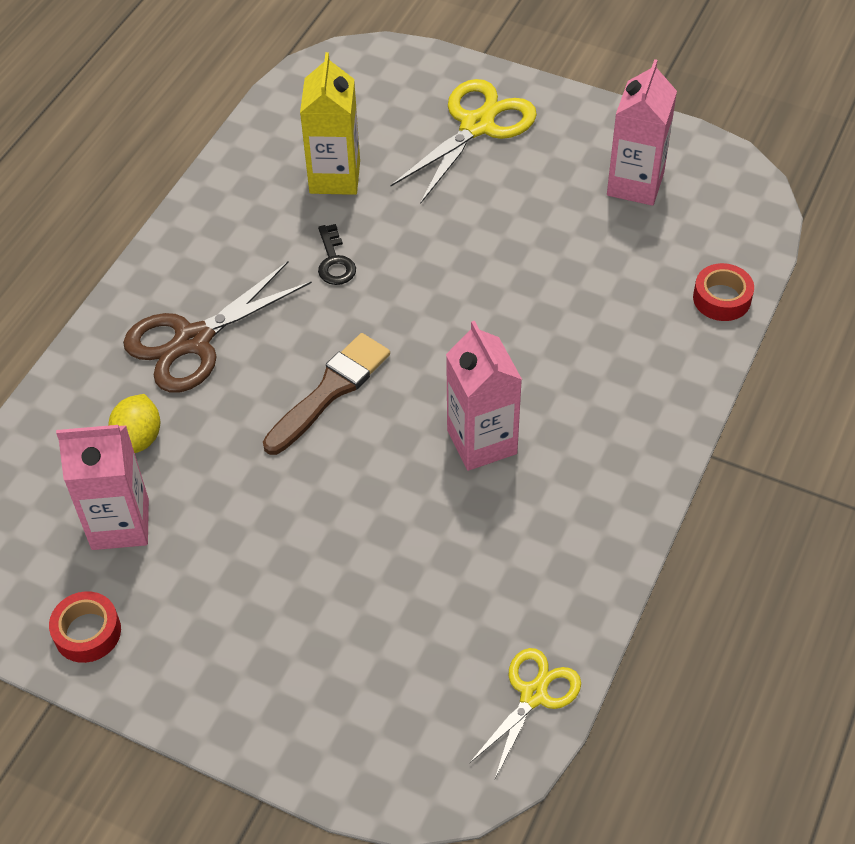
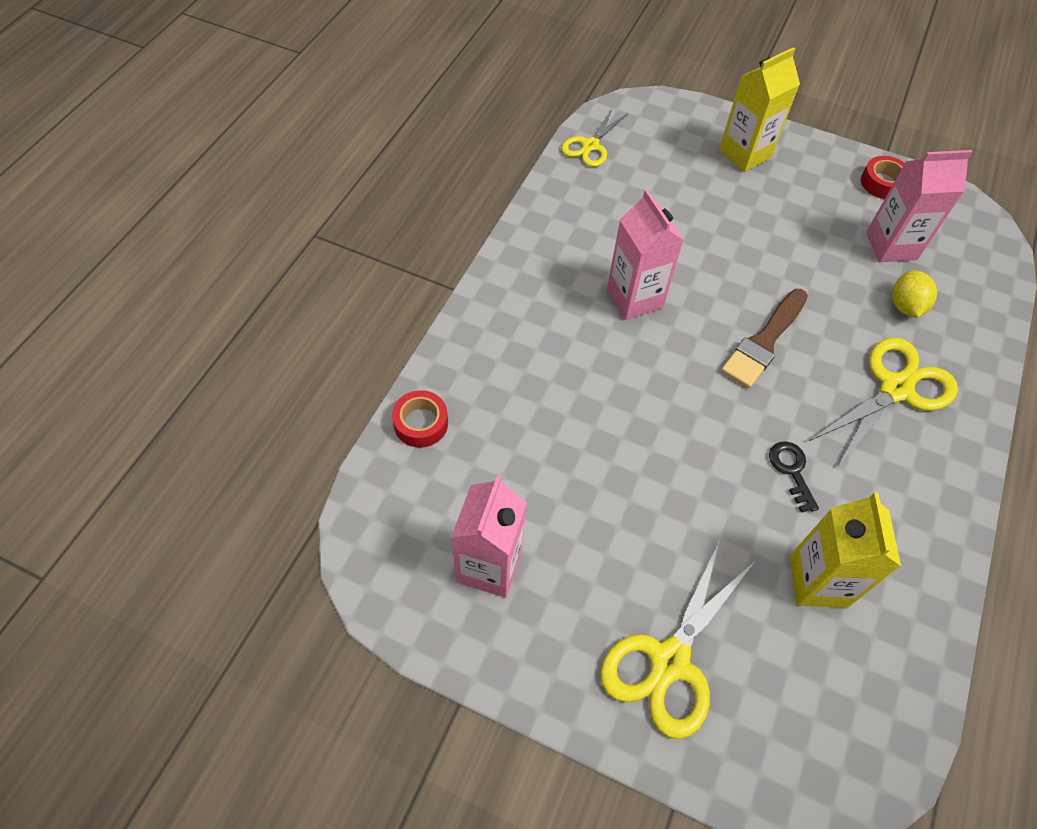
camera: 175 degrees right, 5 degrees up
brown scissors [123,261,312,393] -> yellow scissors [809,338,958,467]
none -> yellow carton [719,47,800,172]

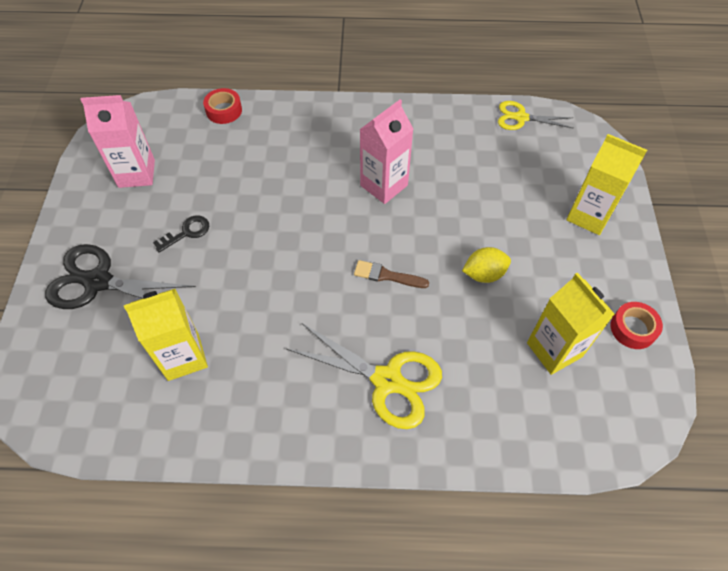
camera: 70 degrees right, 0 degrees up
yellow scissors [600,539,755,739] -> black scissors [45,244,196,309]
brown brush [721,289,808,388] -> brown brush [354,260,429,288], size x0.63
black key [769,441,819,513] -> black key moved to [153,216,209,253]
pink carton [866,150,972,262] -> yellow carton [527,273,615,375]
yellow lemon [892,270,937,318] -> yellow lemon moved to [462,247,511,283]

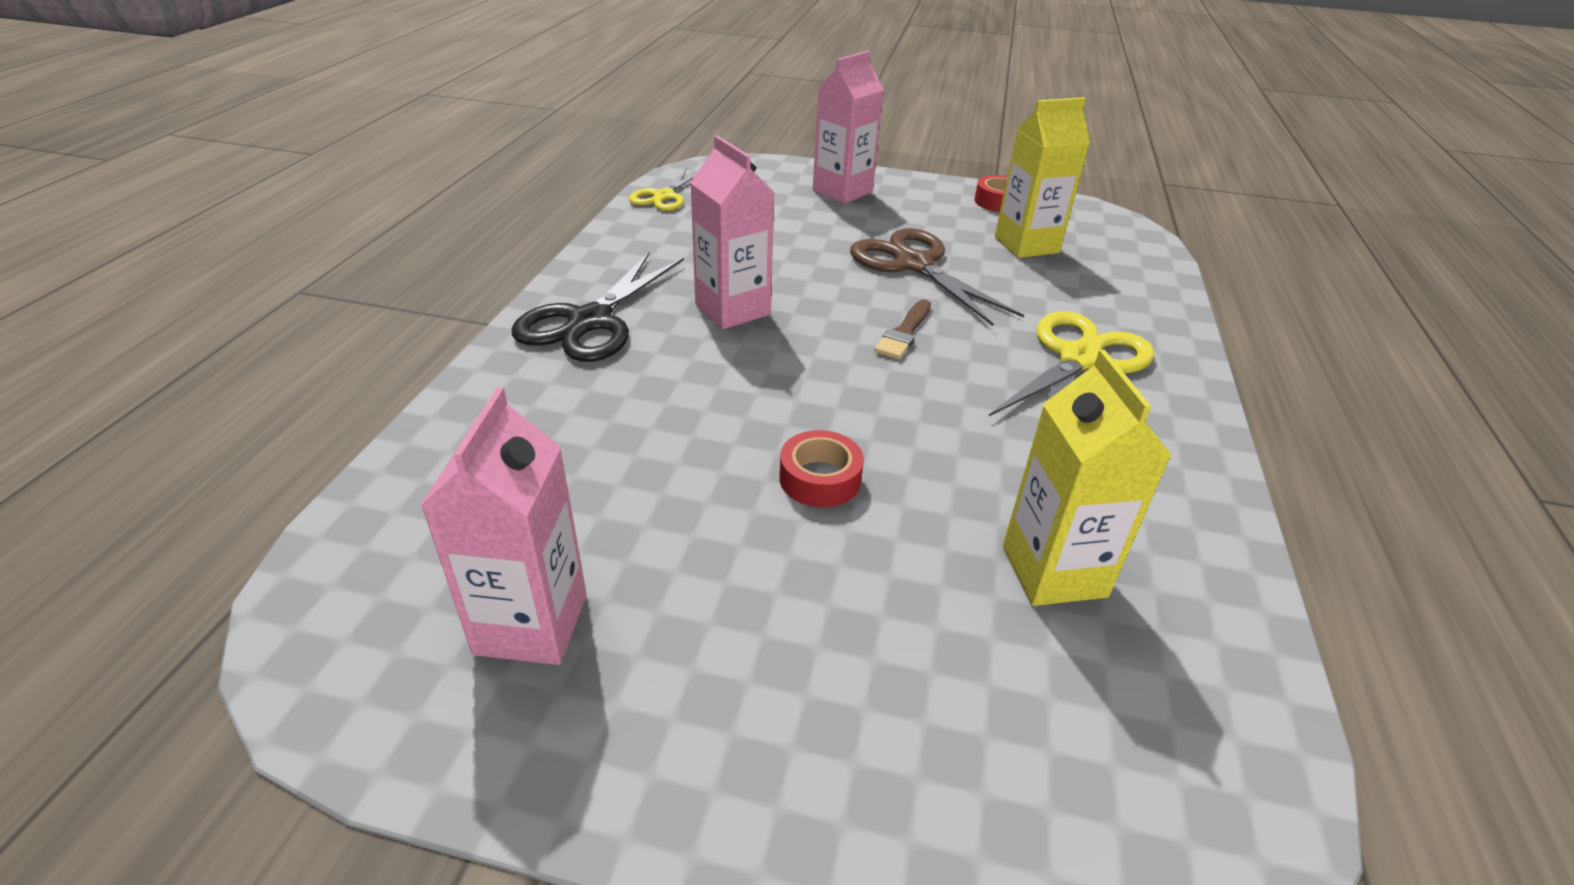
camera: 80 degrees left, 20 degrees down
black scissors [45,244,196,309] -> black scissors moved to [512,251,684,362]
black key [153,216,209,253] -> none
red tape [203,88,242,124] -> red tape moved to [779,430,864,507]
yellow lemon [462,247,511,283] -> brown scissors [850,228,1024,326]
yellow carton [566,134,647,235] -> pink carton [813,51,884,204]

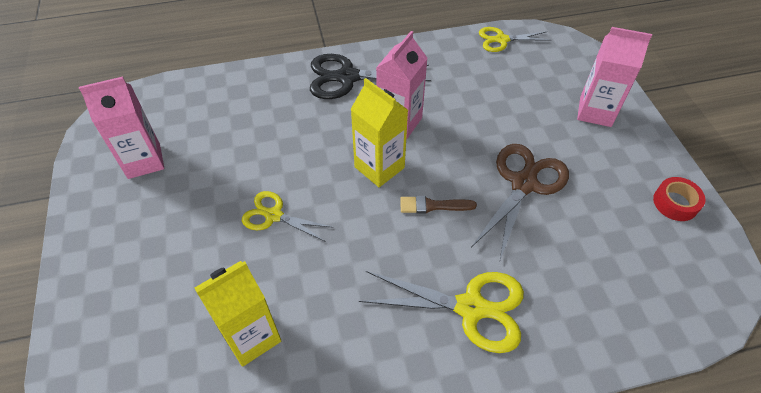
camera: 65 degrees right, 15 degrees up
red tape [779,430,864,507] -> yellow scissors [242,191,334,242]
yellow carton [995,97,1090,258] -> yellow carton moved to [351,78,408,187]

